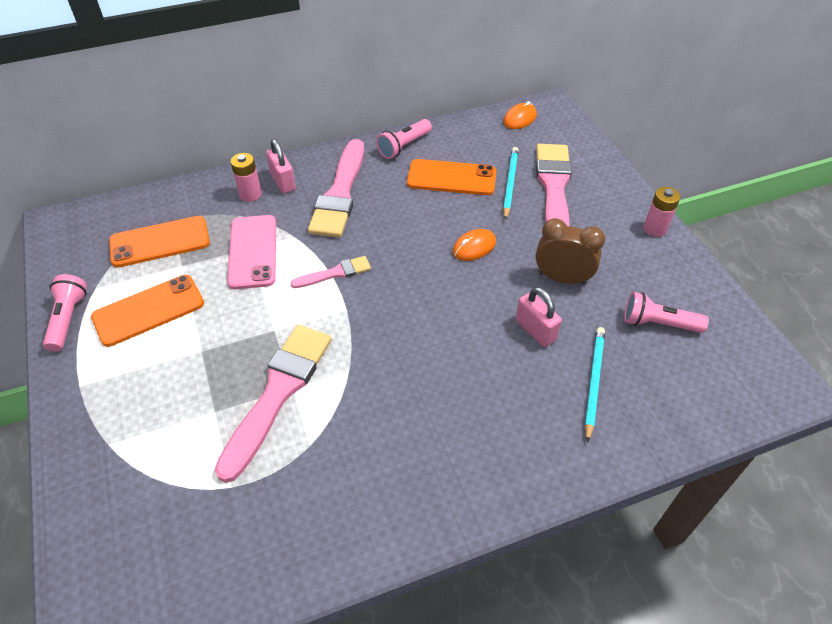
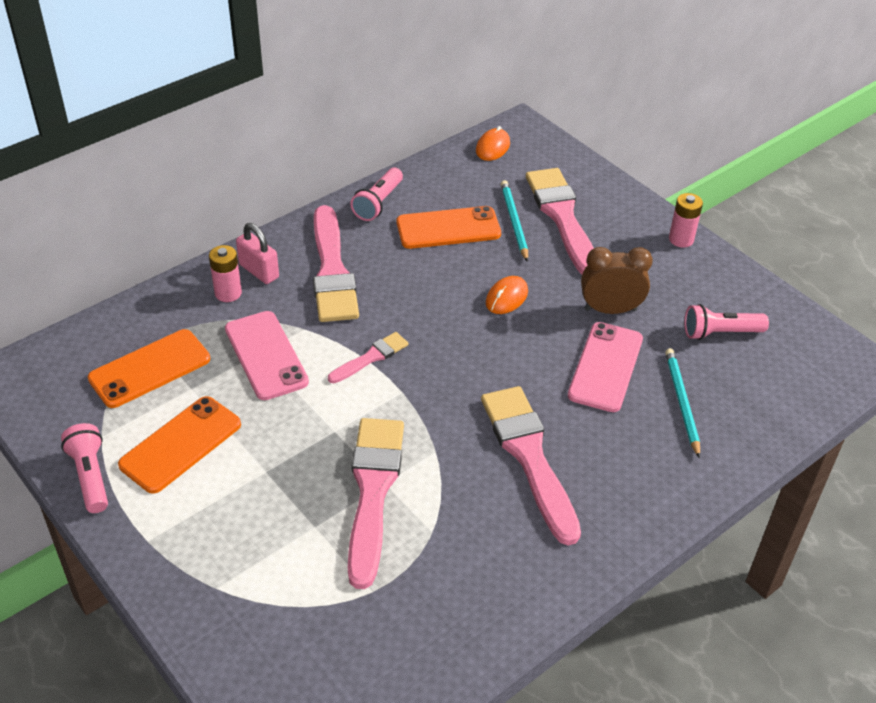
camera: 20 degrees left, 5 degrees down
pink padlock [516,287,562,347] -> pink phone [568,322,643,412]
none -> pink brush [481,386,581,545]

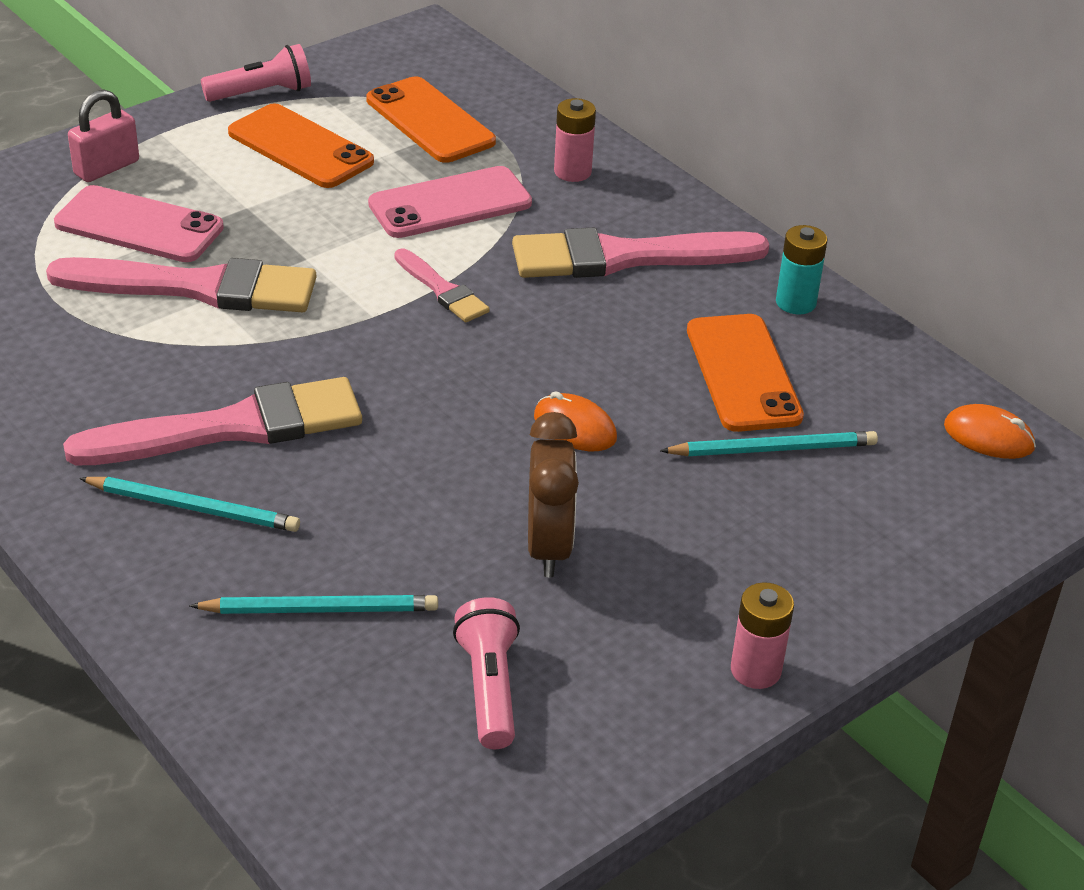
camera: 90 degrees right, 5 degrees down
pink padlock [236,223,279,284] -> pink padlock moved to [68,90,139,182]
pink flashlight [350,168,403,221] -> turquoise battery [776,225,828,314]
pink brush [526,168,594,275] -> none
pink phone [568,322,643,412] -> pink phone moved to [54,185,224,262]
none -> turquoise pencil [79,477,300,532]

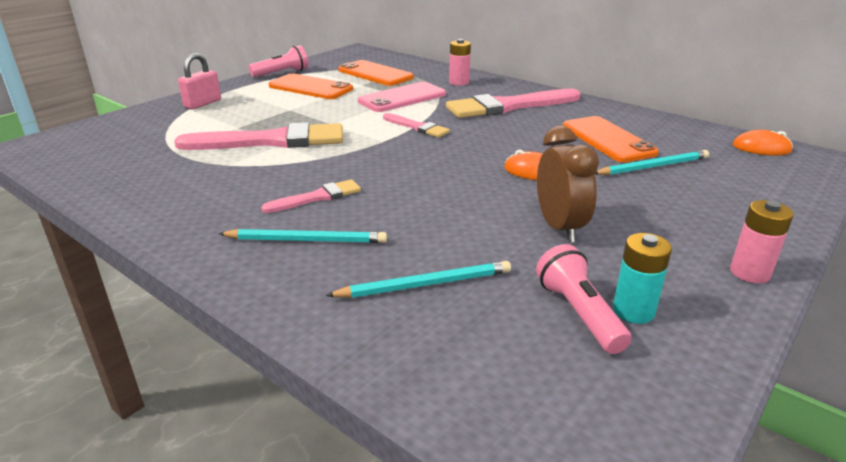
camera: 10 degrees left, 10 degrees down
pink phone [54,185,224,262] -> none
pink brush [63,377,362,465] -> pink brush [261,179,361,213], size x0.51
turquoise battery [776,225,828,314] -> turquoise battery moved to [613,233,672,324]

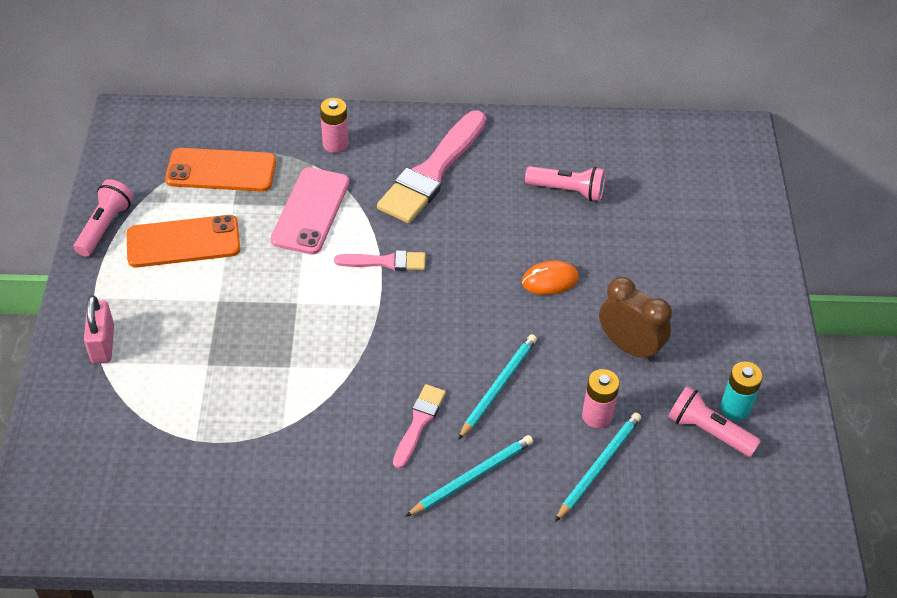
camera: 40 degrees left, 20 degrees up
pink brush [174,122,343,150] -> none
orange phone [563,116,659,162] -> pink flashlight [525,166,605,201]
turquoise pencil [595,150,709,175] -> turquoise pencil moved to [458,334,537,440]
pink battery [730,200,794,283] -> pink battery moved to [582,369,620,428]
orange mouse [733,130,793,155] -> none

